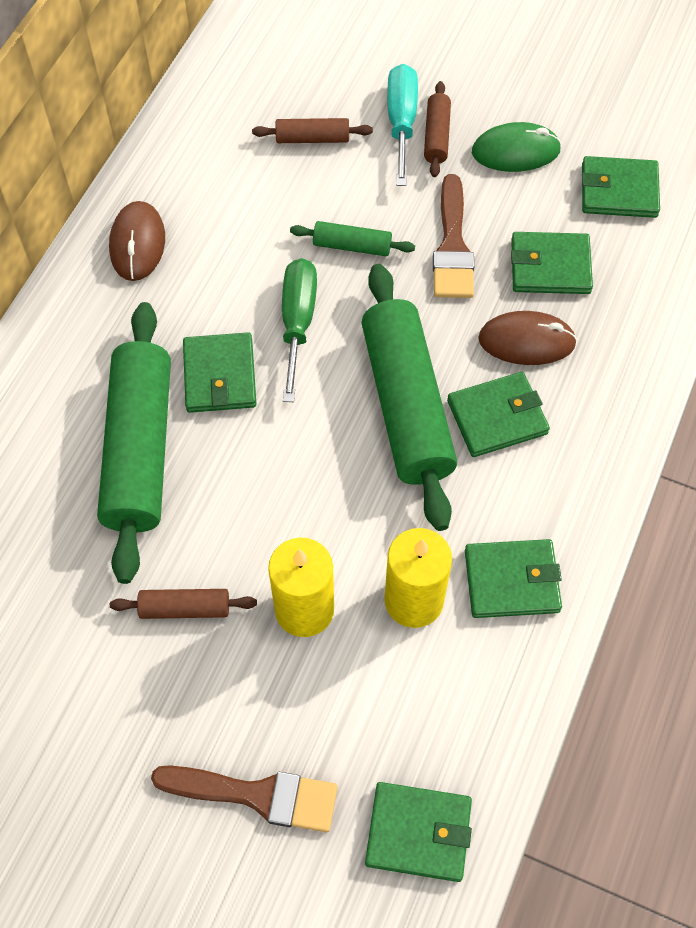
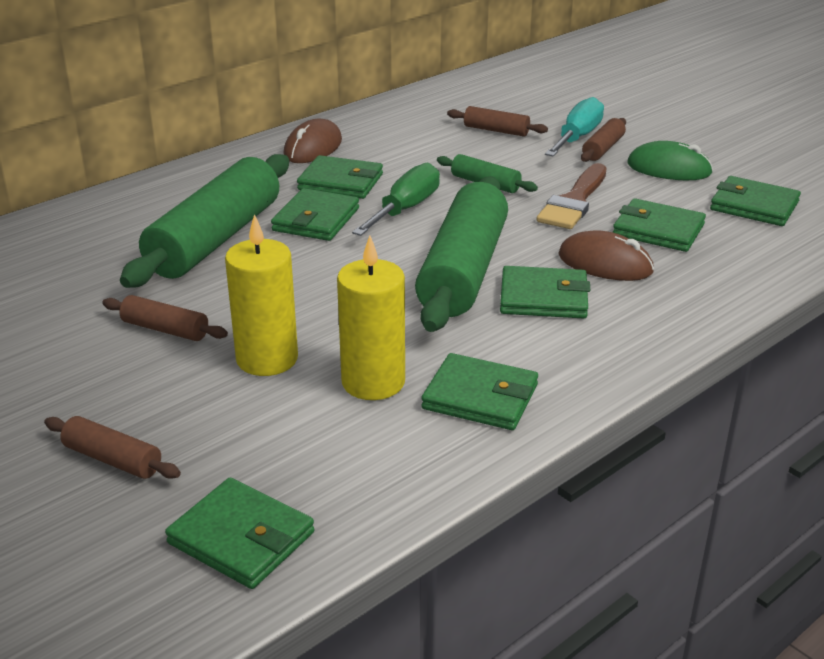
camera: 25 degrees right, 30 degrees down
brown brush [151,765,338,832] -> brown rolling pin [44,416,181,479]
none -> green wallet [297,155,383,199]

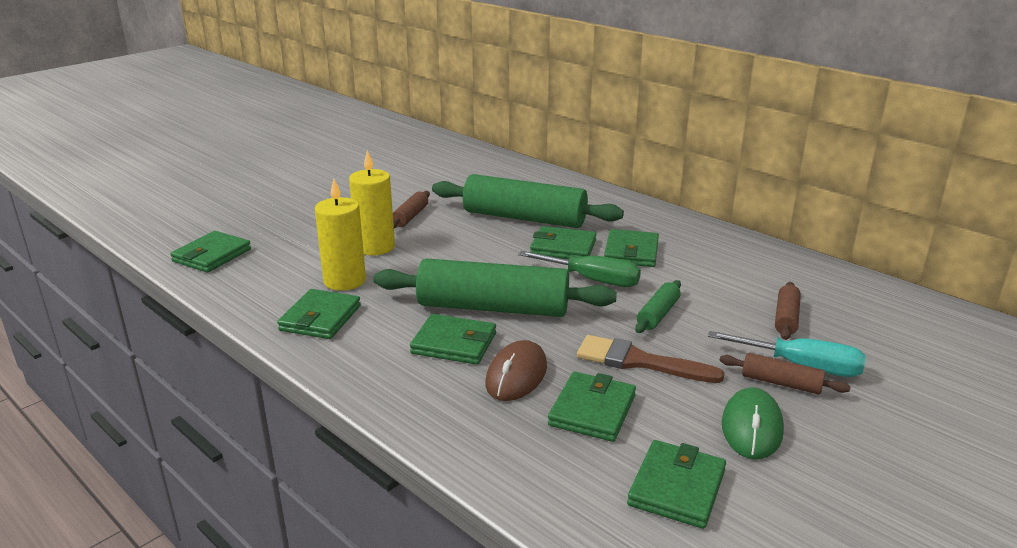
camera: 85 degrees right, 5 degrees down
brown rolling pin [44,416,181,479] -> none
brown mouse [283,118,342,163] -> none
green wallet [500,266,590,319] -> green wallet turned 75 degrees counterclockwise [410,314,496,365]

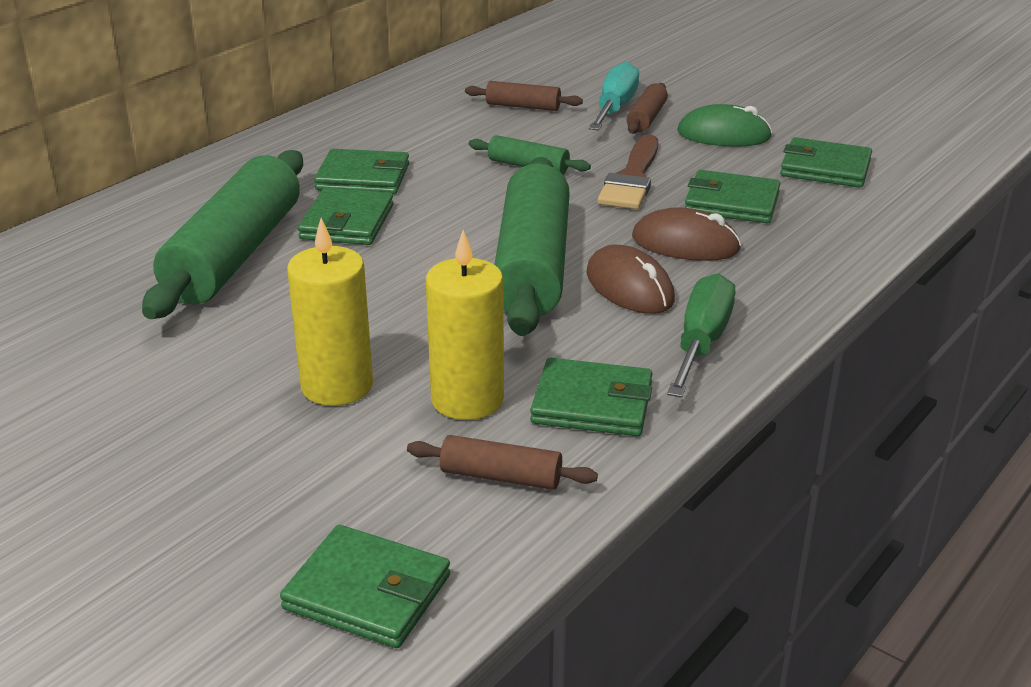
camera: 95 degrees left, 5 degrees up
brown rolling pin [393,191,430,228] -> brown rolling pin moved to [407,435,598,490]
green wallet [410,314,496,365] -> brown mouse [586,245,675,314]
green screwdriver [518,251,641,287] -> green screwdriver moved to [667,273,735,398]

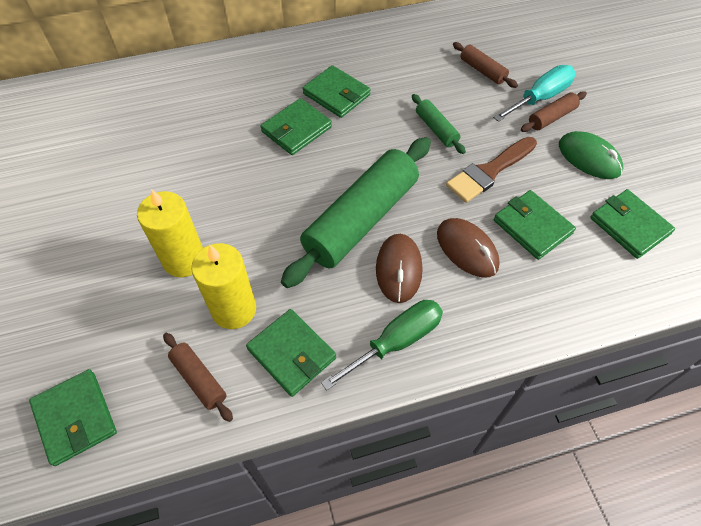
camera: 35 degrees right, 25 degrees up
green rolling pin [142,150,303,319] -> none

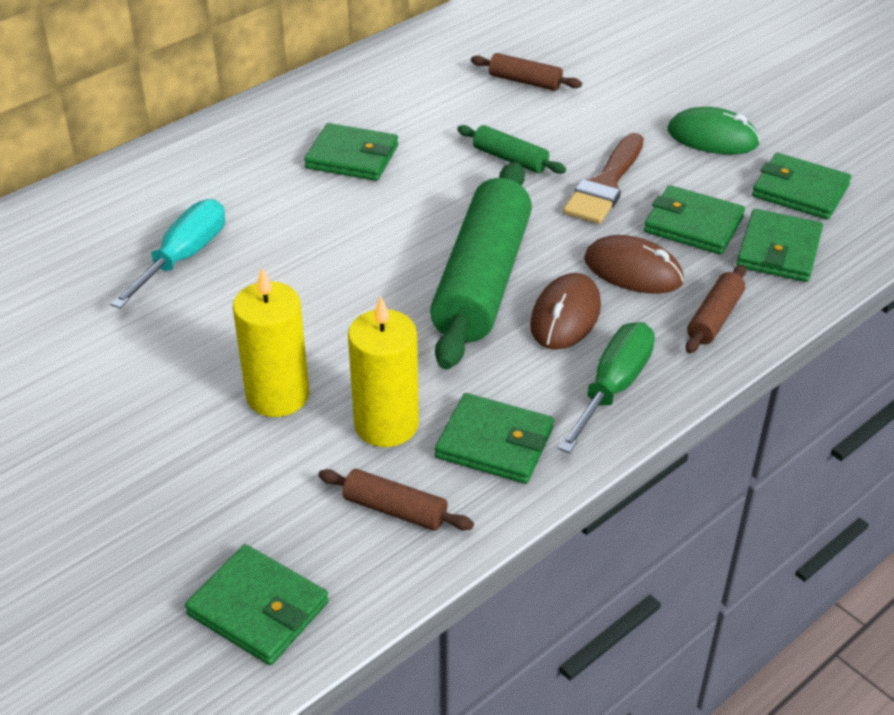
camera: 25 degrees left, 15 degrees down
green wallet [260,98,332,155] -> green wallet moved to [736,209,823,282]
brown mouse [376,234,423,303] -> brown mouse turned 45 degrees clockwise [530,273,601,350]
turquoise screwdriver [493,65,576,122] -> turquoise screwdriver moved to [110,199,225,309]
brown rolling pin [521,91,587,132] -> brown rolling pin moved to [686,265,746,353]

